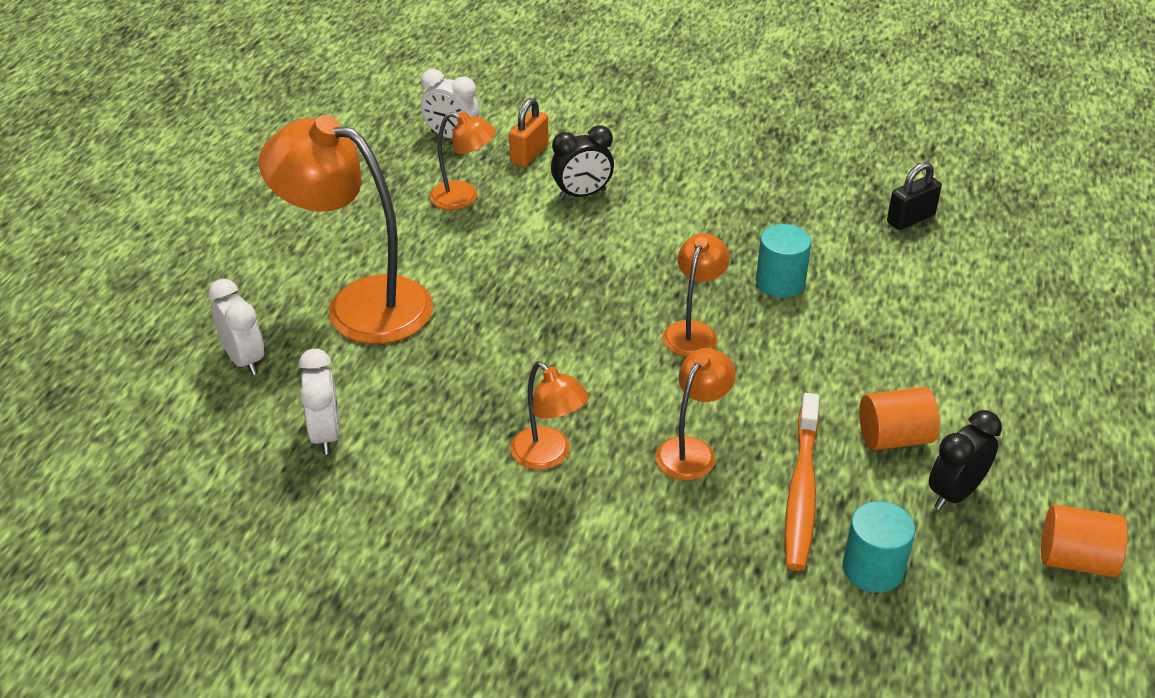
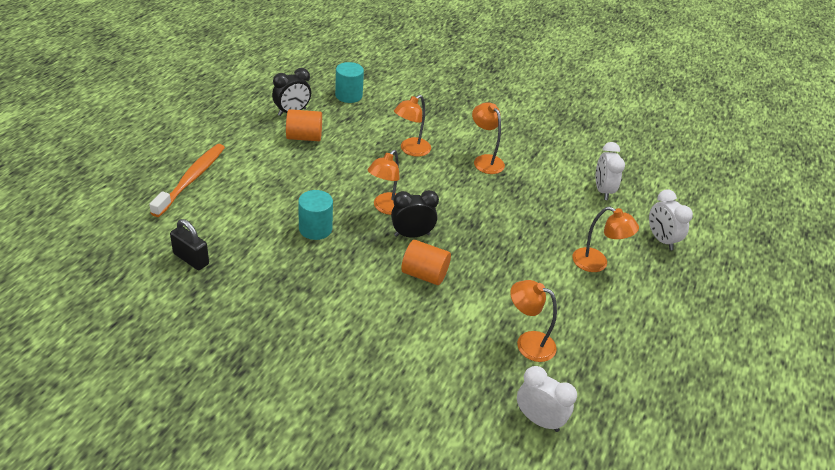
camera: 175 degrees left, 0 degrees up
orange lamp [259,115,433,344] -> orange lamp [572,207,639,272], size x0.51
orange padlock [509,98,549,167] -> none
black clock [551,125,614,200] -> black clock moved to [391,190,439,238]
orange toothbrush [785,393,820,571] -> orange toothbrush moved to [149,144,225,217]
black padlock [887,162,942,230] -> black padlock turned 60 degrees clockwise [170,219,209,270]
orange cylinder [1041,504,1128,577] -> orange cylinder moved to [401,240,451,285]

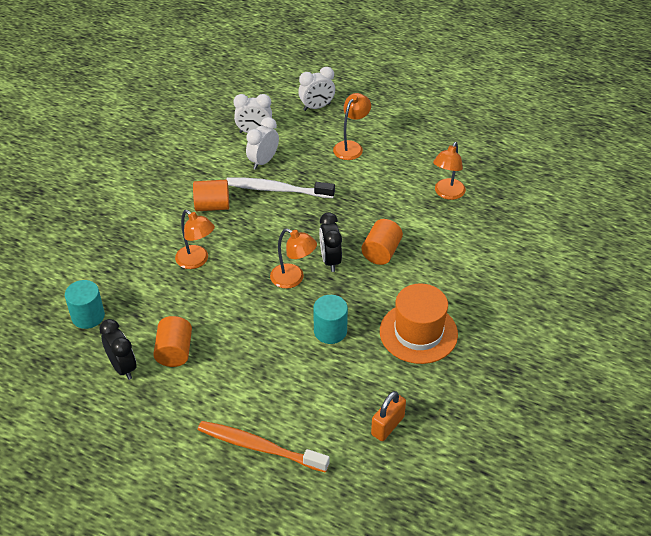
camera: 85 degrees left, 5 degrees up
black padlock [170,219,209,270] -> orange padlock [371,391,406,441]
orange lamp [472,102,505,174] -> orange cylinder [193,180,229,211]
white clock [517,366,577,432] -> white clock moved to [246,117,279,170]
none -> white toothbrush [226,178,335,198]
none -> orange hat [380,283,458,364]

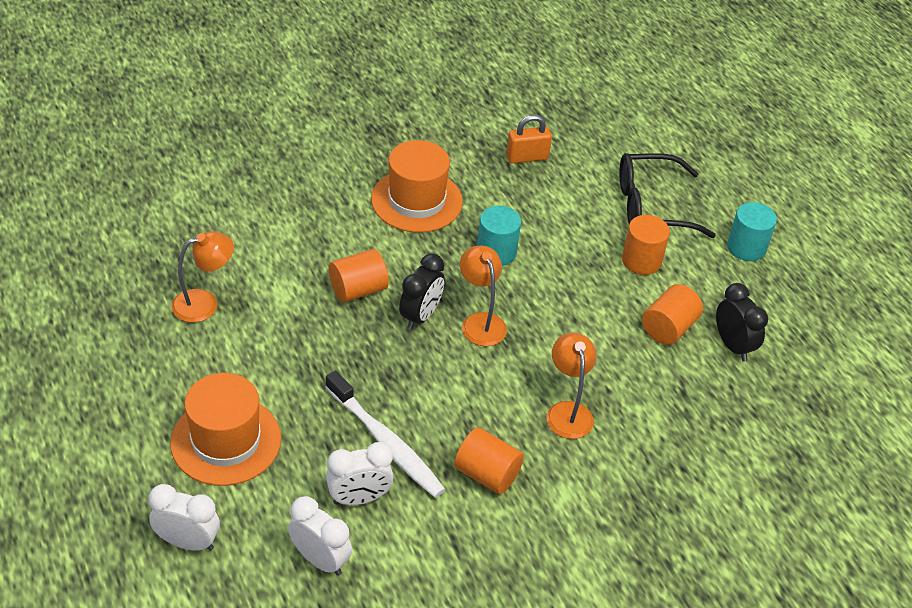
camera: 145 degrees left, 0 degrees up
turquoise cylinder [65,280,105,329] -> turquoise cylinder moved to [727,202,777,261]
black clock [99,319,136,380] -> black clock turned 150 degrees clockwise [716,283,768,362]
orange toothbrush [198,421,330,473] -> black glasses [619,153,716,238]
orange lamp [333,93,371,160] -> orange hat [170,373,281,486]
none -> orange cylinder [622,215,670,275]

